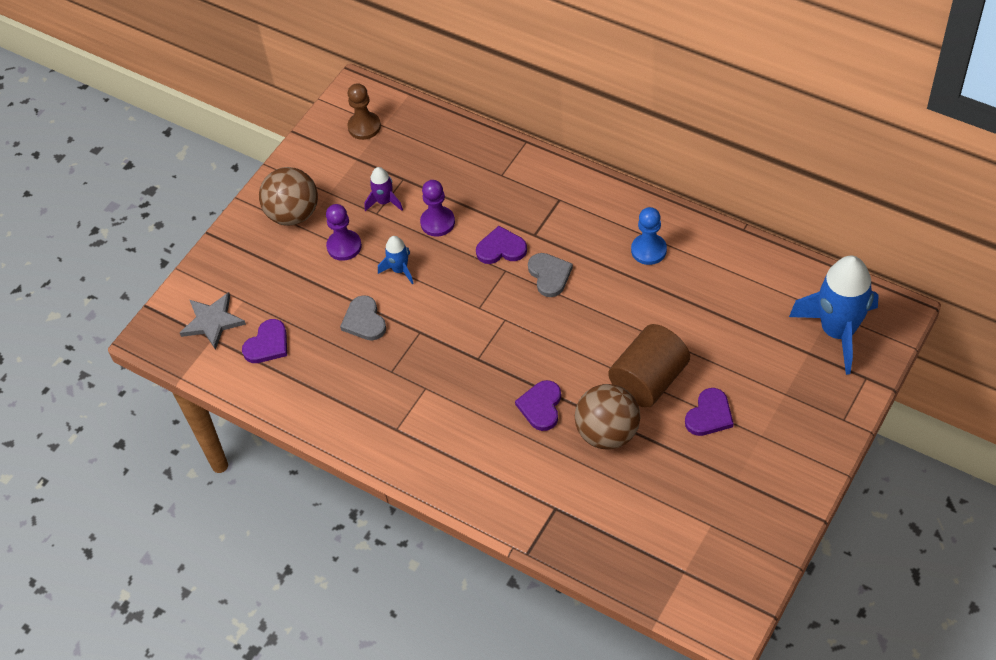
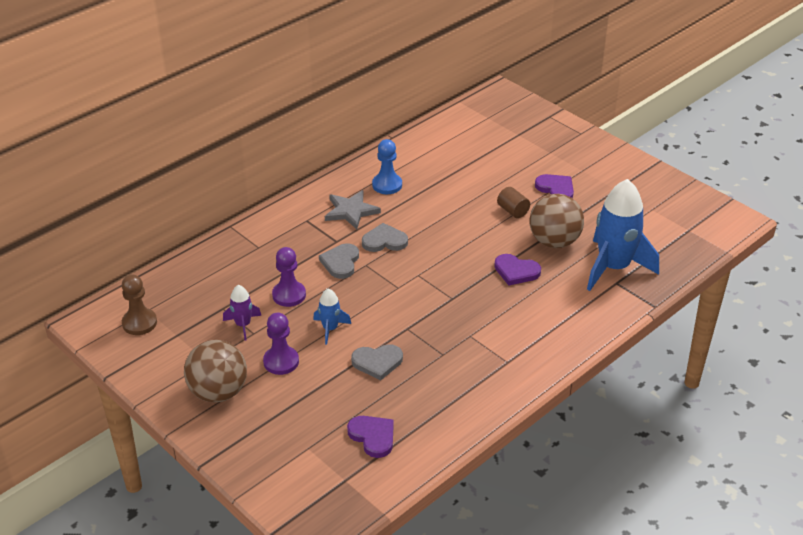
camera: 80 degrees left, 15 degrees down
grey star [180,292,246,350] -> grey star moved to [325,190,381,230]
purple heart [476,226,527,264] -> grey heart [319,243,359,279]
brown cylinder [608,324,690,408] -> brown cylinder [497,187,530,218], size x0.49
blue rocket [789,256,879,375] -> blue rocket moved to [587,179,659,291]

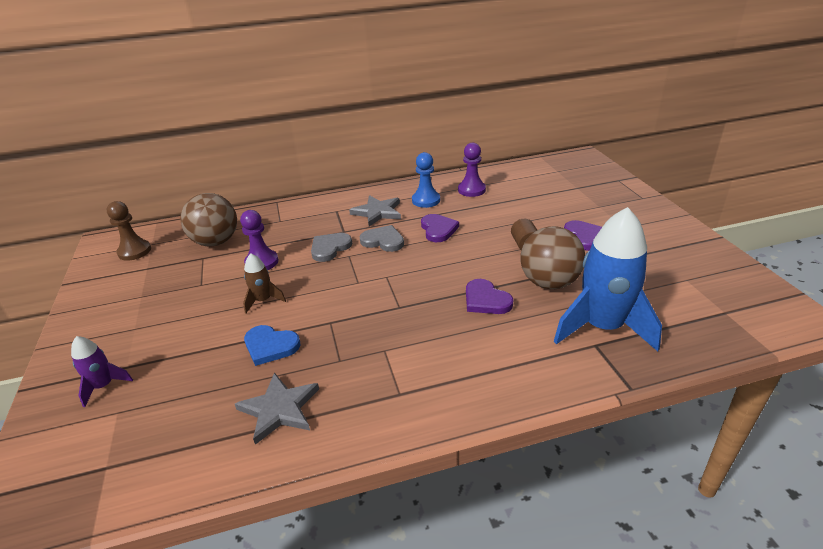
camera: 30 degrees right, 5 degrees down
brown ball [184,340,247,402] -> brown ball moved to [180,193,237,246]
purple rocket [223,285,261,340] -> purple rocket moved to [71,336,133,407]
purple pawn [263,313,299,375] -> purple pawn moved to [458,143,486,197]
blue rocket [313,289,351,344] -> brown rocket [243,254,286,313]
purple heart [347,416,394,458] -> purple heart moved to [421,214,459,242]
grey heart [351,344,403,380] -> blue heart [244,325,301,366]
none -> grey star [235,373,319,445]

